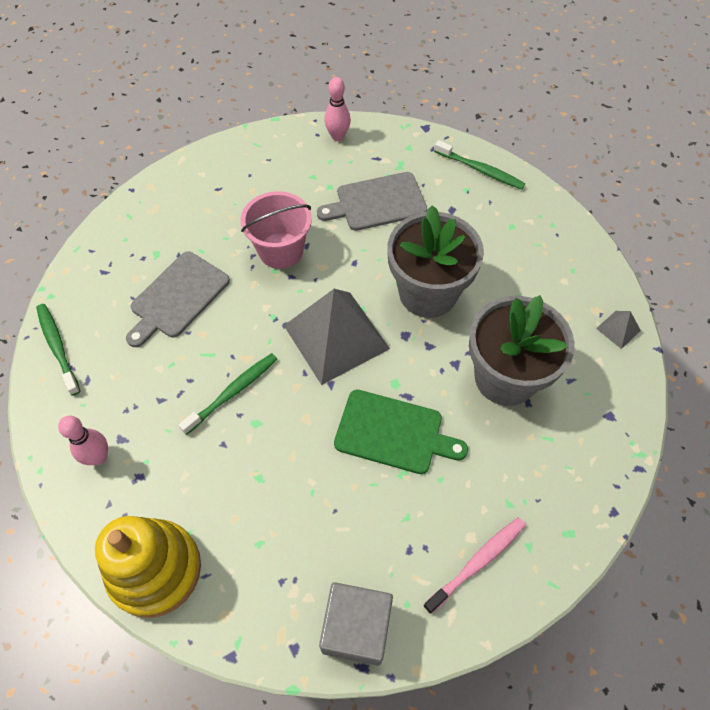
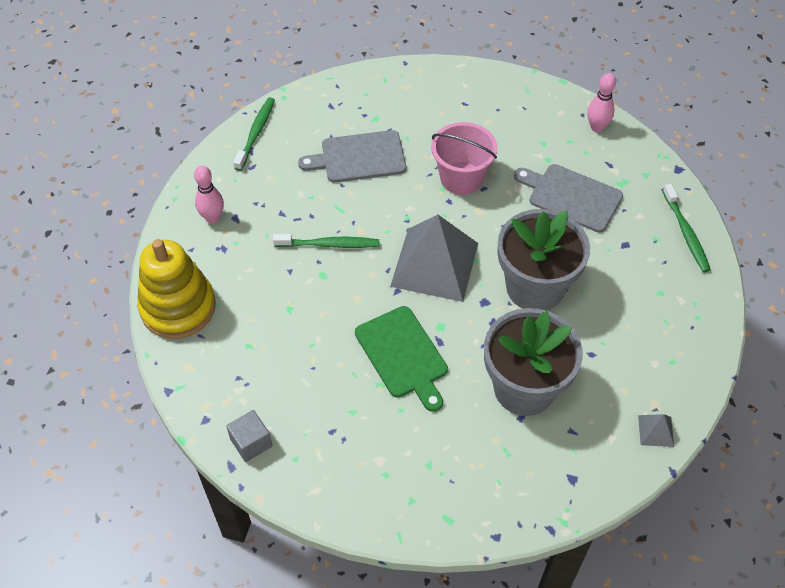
camera: 45 degrees right, 5 degrees down
grey cube [319,582,393,666] -> grey cube [226,410,272,462], size x0.62
pink toothbrush [423,518,526,614] -> none

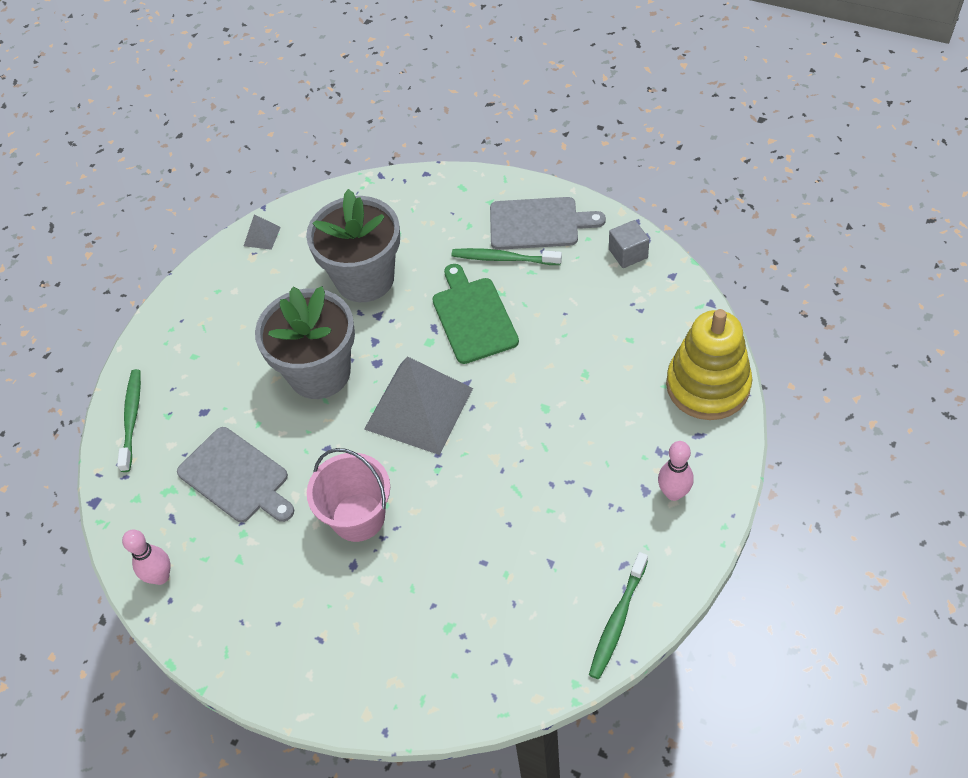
camera: 165 degrees left, 0 degrees up
green toothbrush [273,234,379,248] -> green toothbrush moved to [452,248,562,265]
grey cutting board [298,130,406,183] -> grey cutting board moved to [490,197,606,250]

